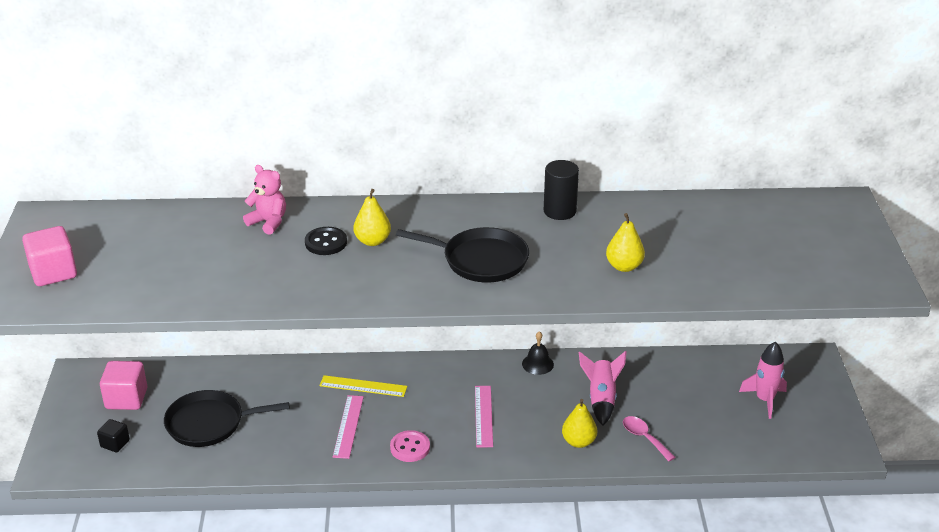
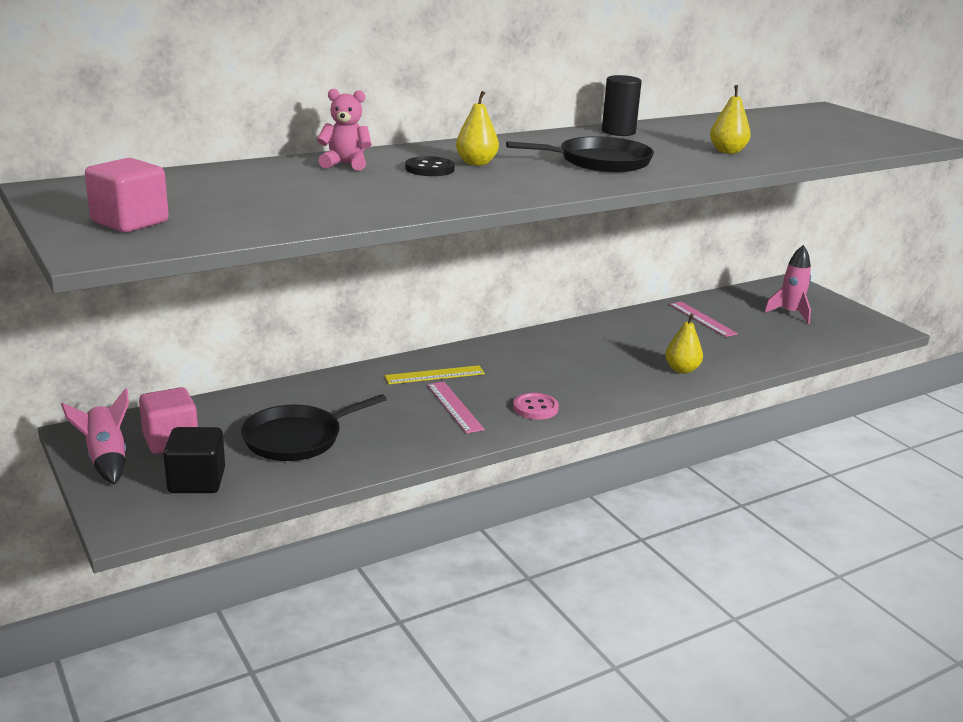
camera: 30 degrees left, 10 degrees down
black cube [97,419,130,452] -> black cube [163,427,225,493], size x1.71
pink ruler [475,386,493,447] -> pink ruler moved to [669,301,738,337]
black bell [522,331,554,375] -> none
pink rocket [579,351,627,426] -> pink rocket moved to [61,388,129,485]
pink spoon [623,416,676,461] -> none

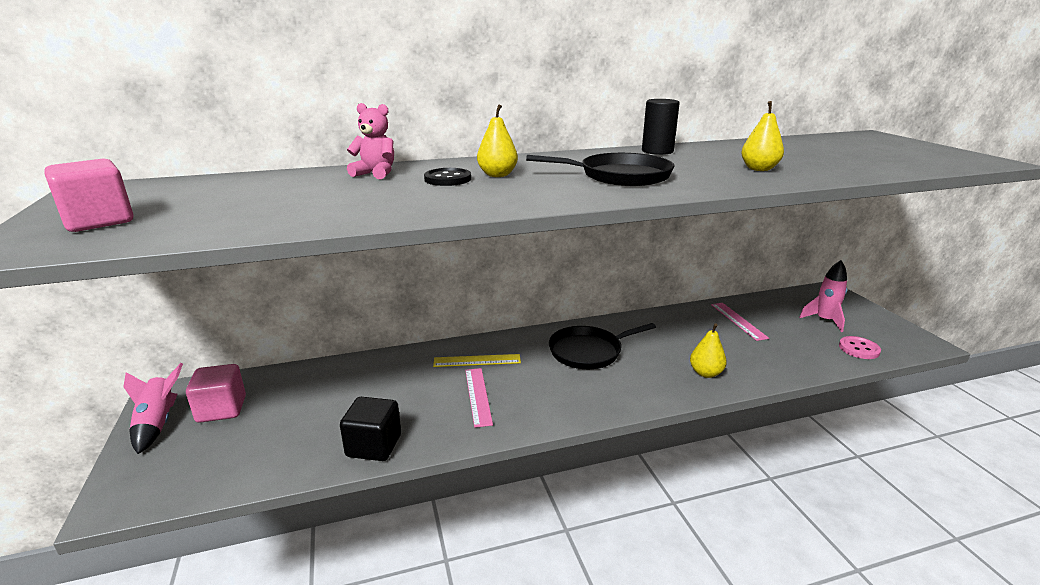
camera: 15 degrees right, 0 degrees up
black cube [163,427,225,493] -> black cube moved to [340,397,401,461]
black pan [241,394,387,461] -> black pan moved to [549,323,656,369]
pink button [513,393,559,420] -> pink button moved to [839,336,881,359]

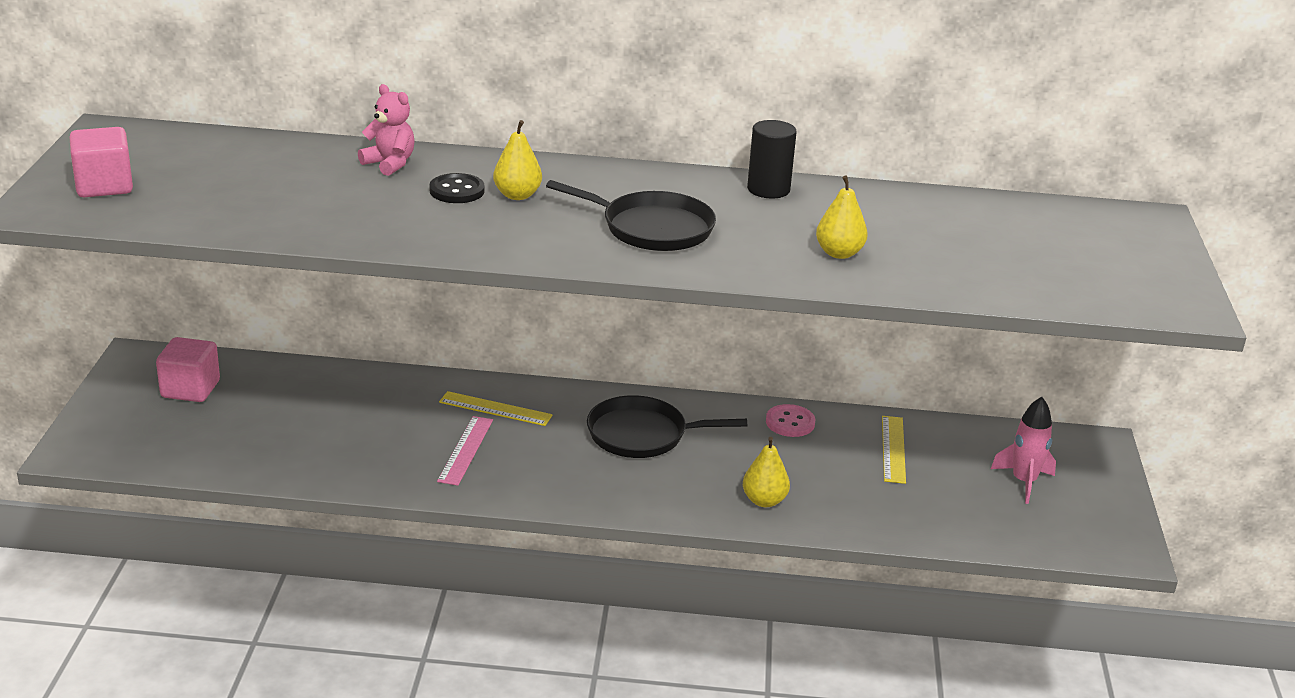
camera: 20 degrees right, 5 degrees up
pink rocket [124,363,183,454] -> none
black cube [340,397,401,461] -> none
pink ruler [711,303,769,341] -> yellow ruler [882,416,906,484]
pink button [839,336,881,359] -> pink button moved to [766,404,815,437]

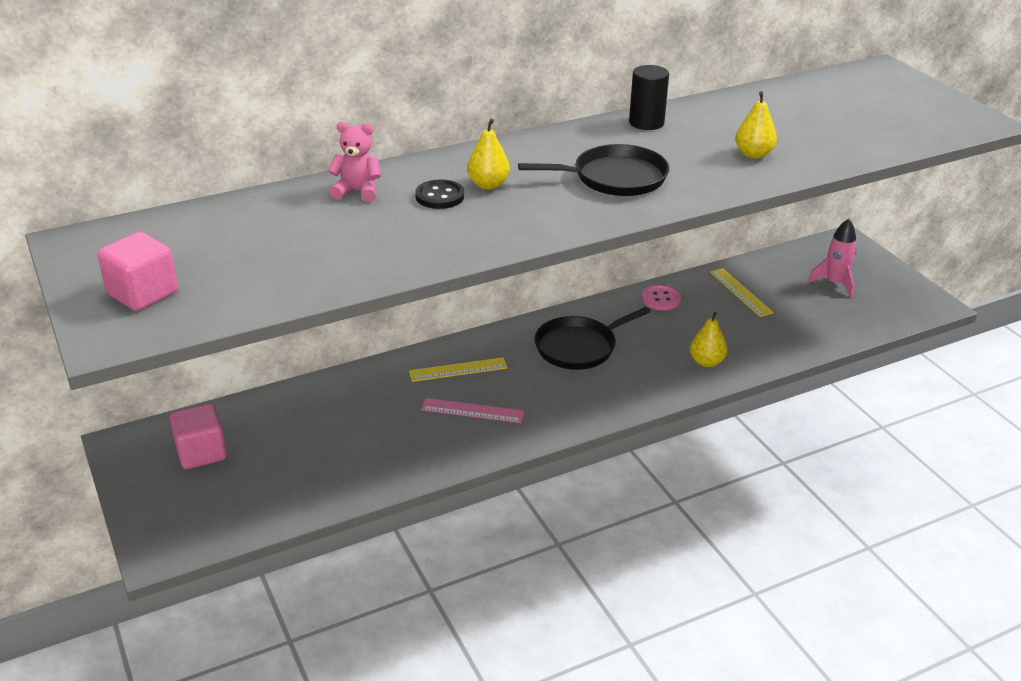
camera: 30 degrees left, 5 degrees up
pink ruler [437,416,493,486] -> pink ruler turned 60 degrees counterclockwise [421,398,524,423]

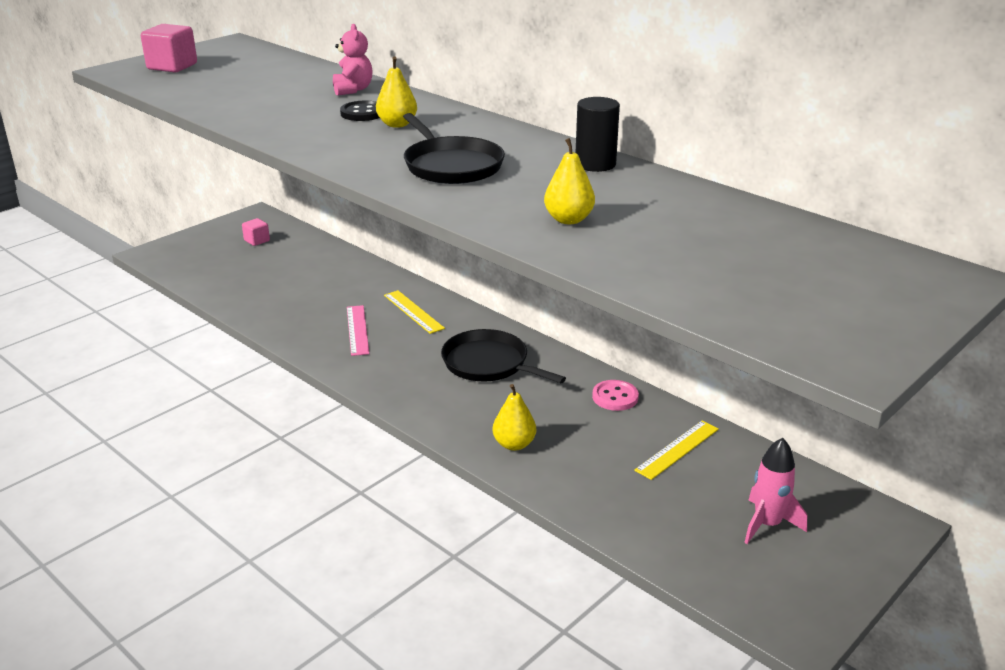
camera: 70 degrees right, 5 degrees down
pink cube [170,403,227,469] -> pink cube [242,218,270,246], size x0.58

